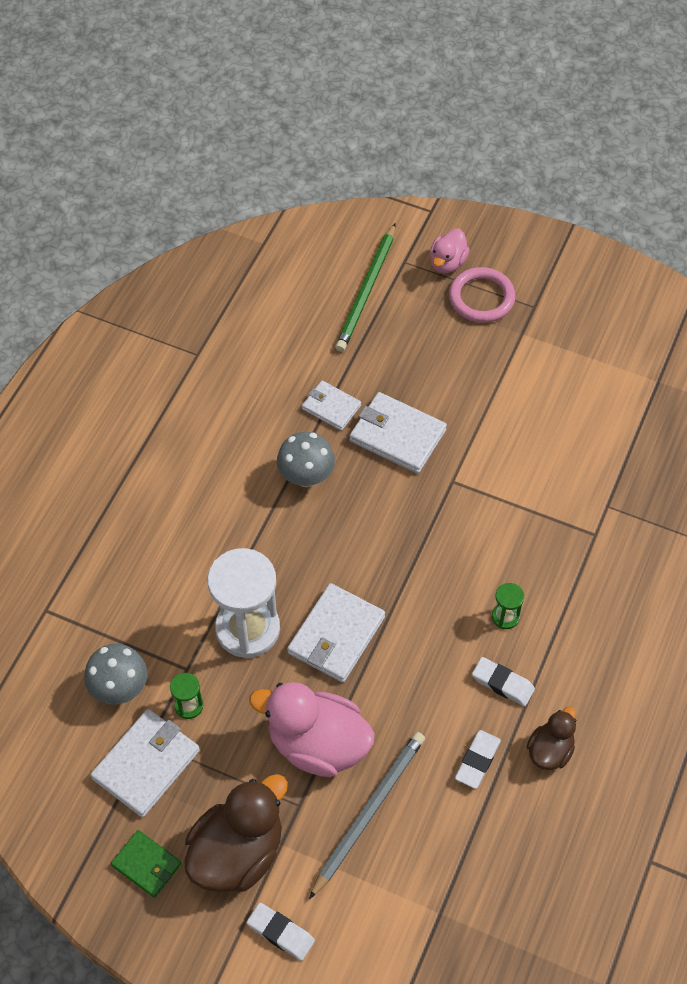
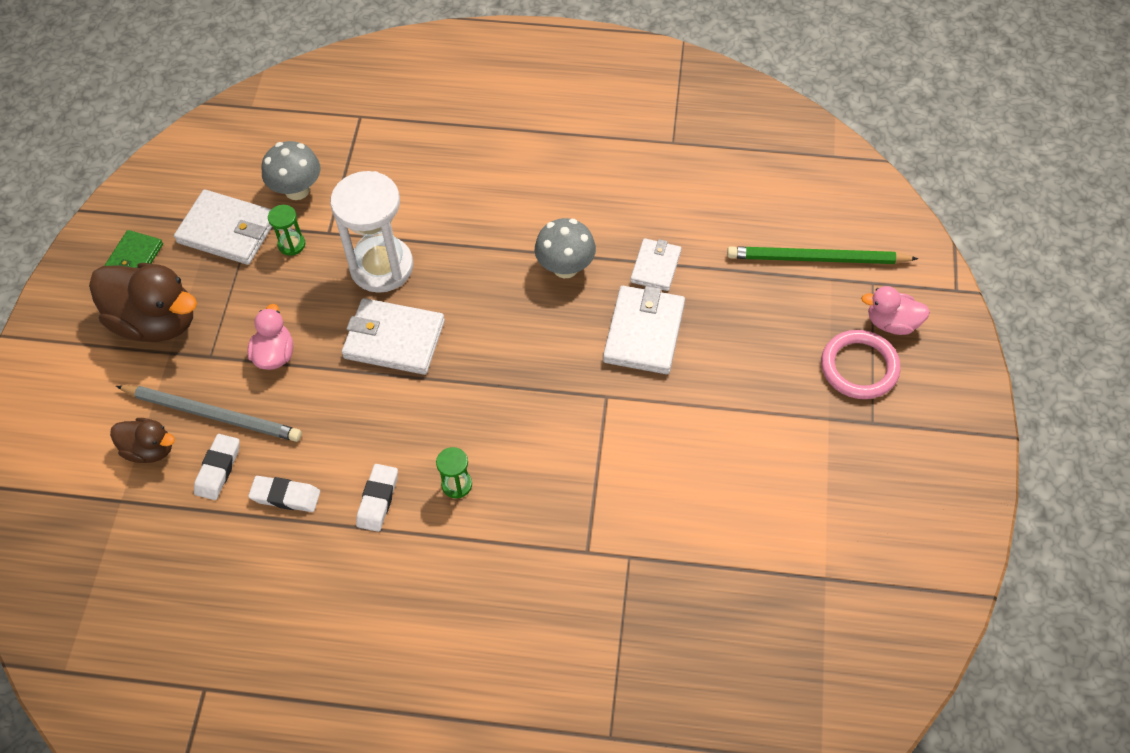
camera: 75 degrees right, 0 degrees up
white eraser [247,903,315,961] -> white eraser moved to [194,434,240,500]
pink duck [249,682,375,777] -> pink duck [247,304,293,370], size x0.54
brown duck [527,706,576,770] -> brown duck moved to [110,418,175,463]

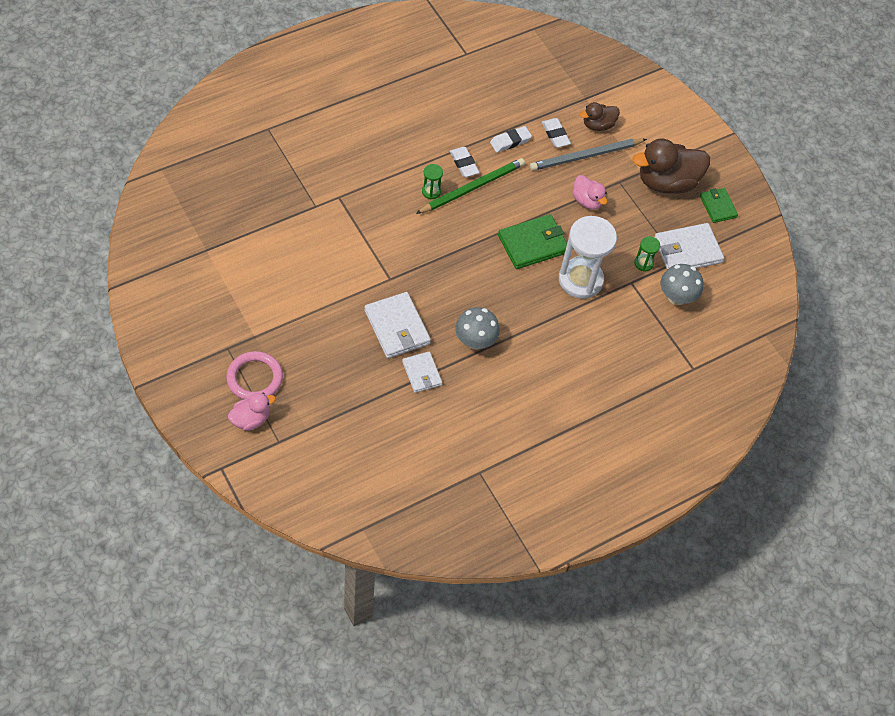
camera: 135 degrees right, 0 degrees up
white wallet [342,298,445,375] -> green wallet [498,214,567,269]
green pencil [727,246,918,264] -> green pencil moved to [416,158,525,214]

